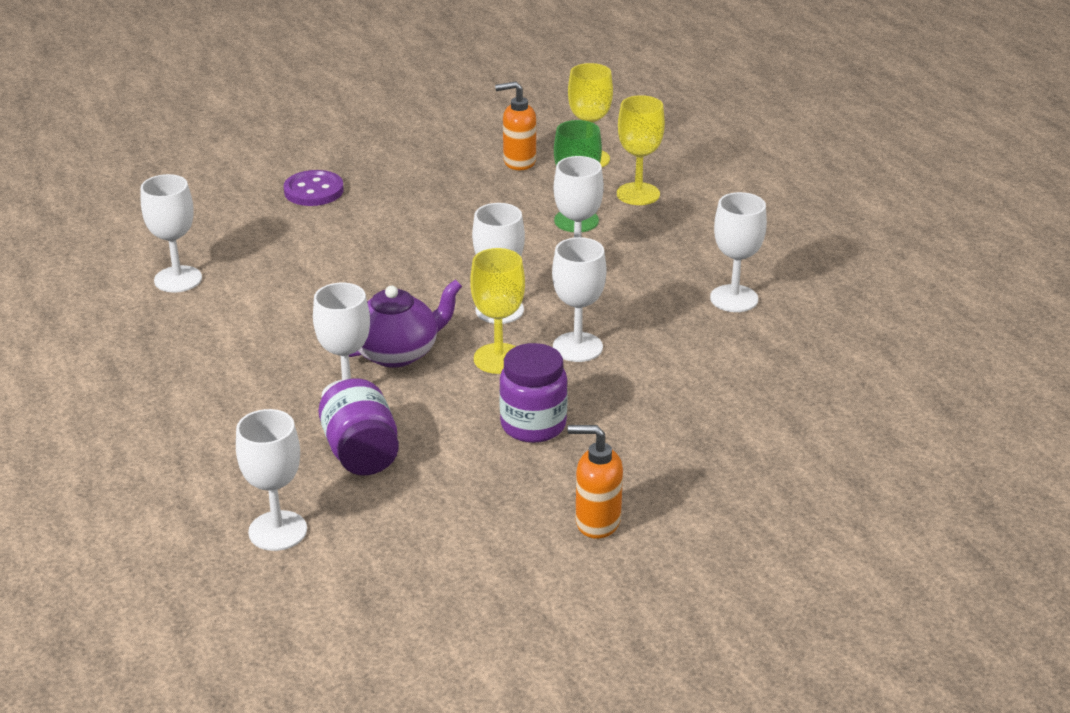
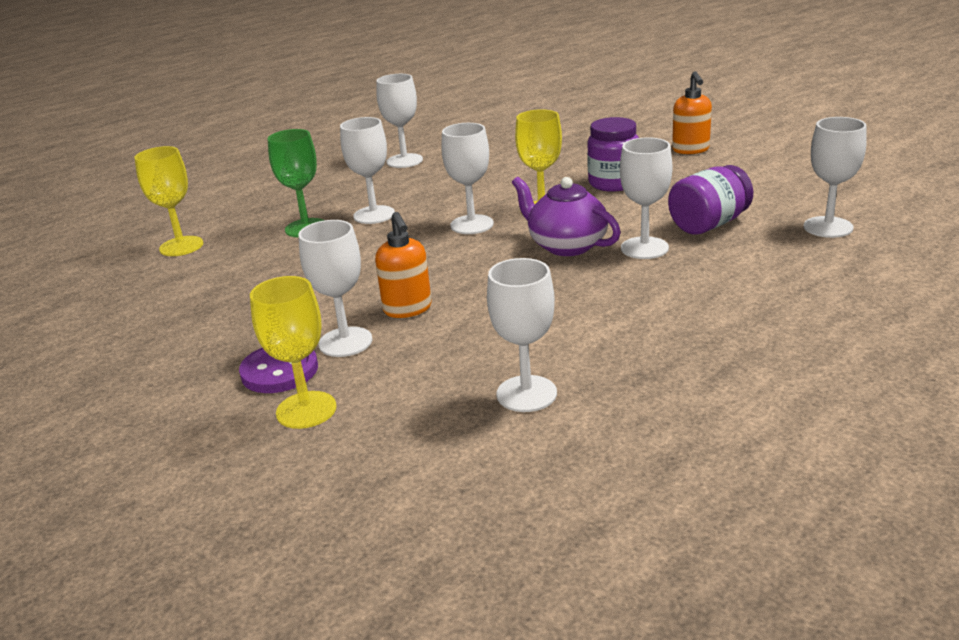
camera: 105 degrees left, 5 degrees down
orange soap dispenser [495,82,536,170] -> orange soap dispenser moved to [375,212,432,318]
white goblet [552,237,606,362] -> white goblet moved to [298,220,373,357]
yellow goblet [617,95,665,205] -> yellow goblet moved to [250,276,337,429]

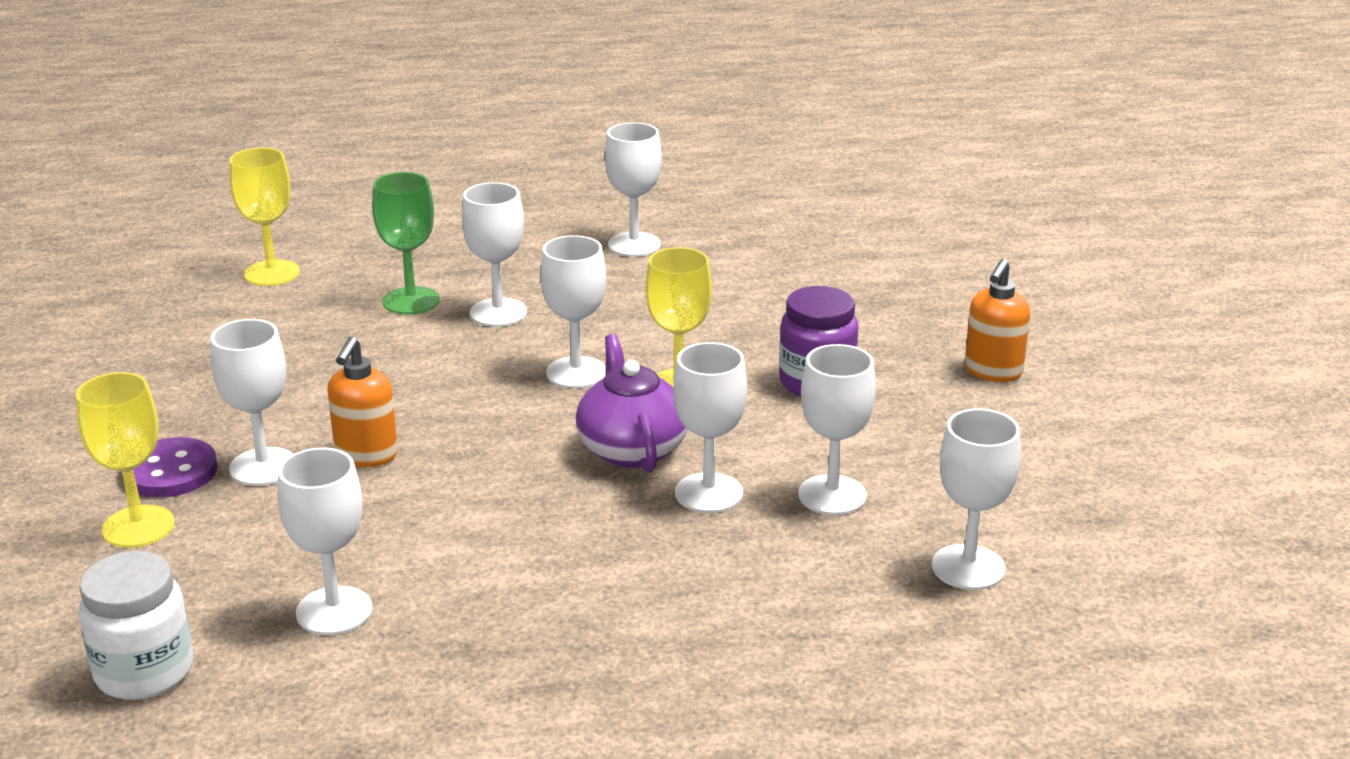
camera: 30 degrees right, 0 degrees up
purple jar [668,165,753,235] -> white goblet [798,344,876,515]
none -> white jar [79,551,193,700]

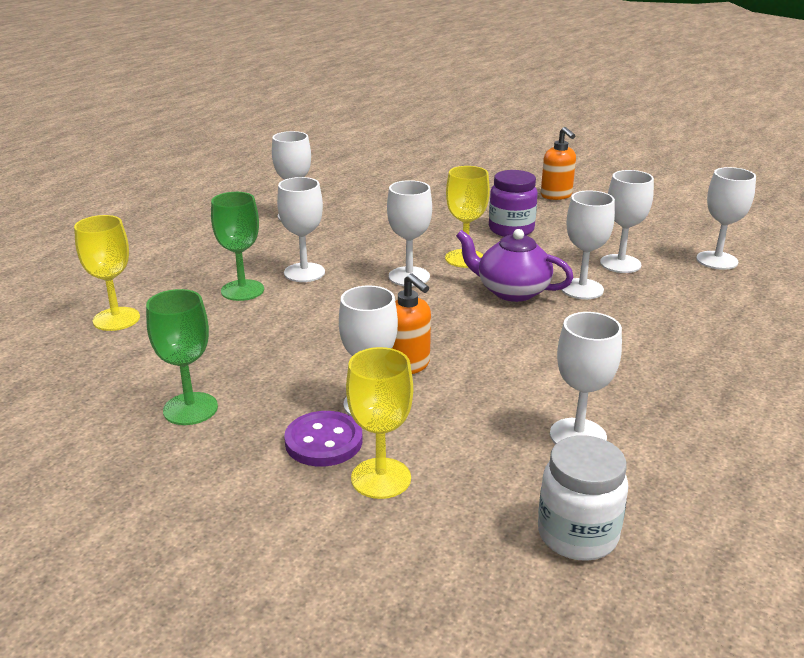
camera: 50 degrees left, 0 degrees up
none -> green goblet [146,289,218,425]

